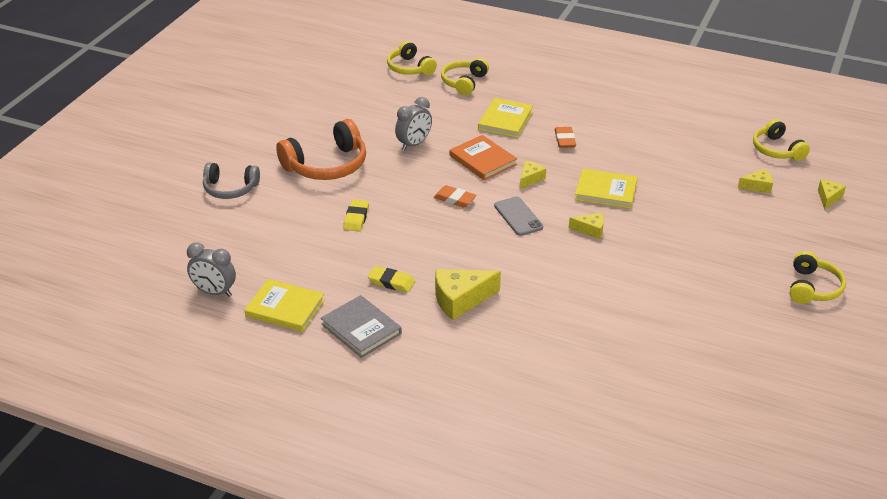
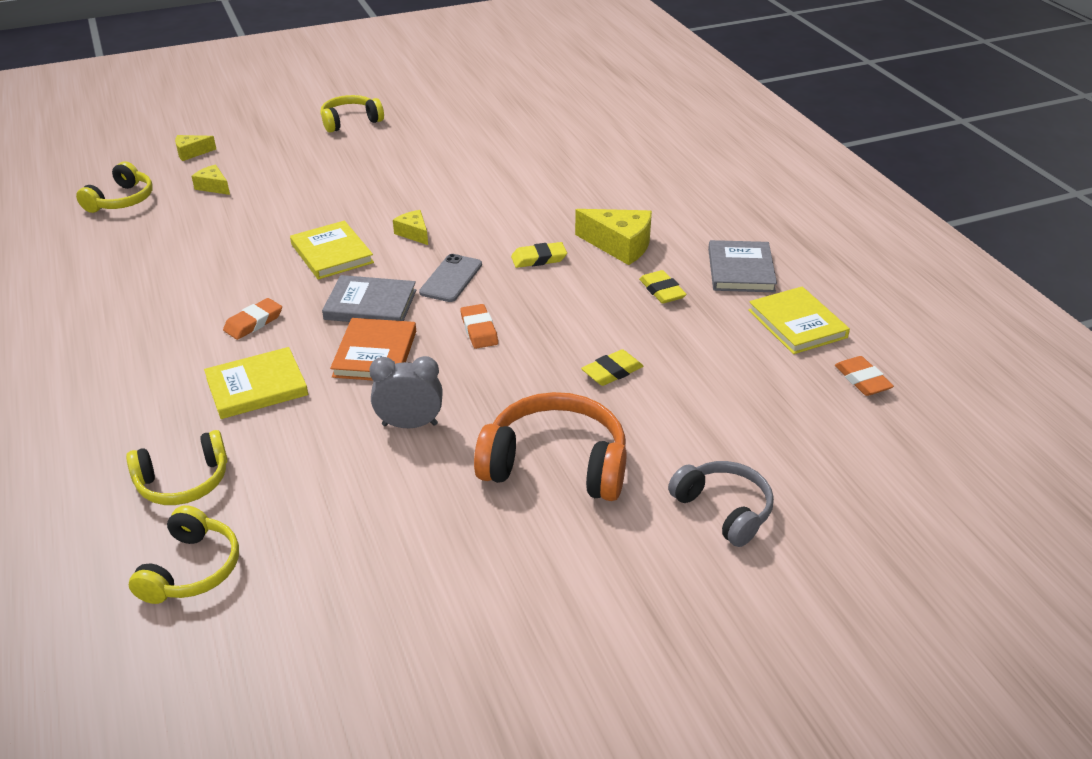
camera: 135 degrees left, 0 degrees up
grey clock [187,242,236,297] -> orange eraser [835,356,894,396]
yellow cheese [520,161,546,189] -> grey book [322,275,416,322]
none -> yellow eraser [511,242,567,268]

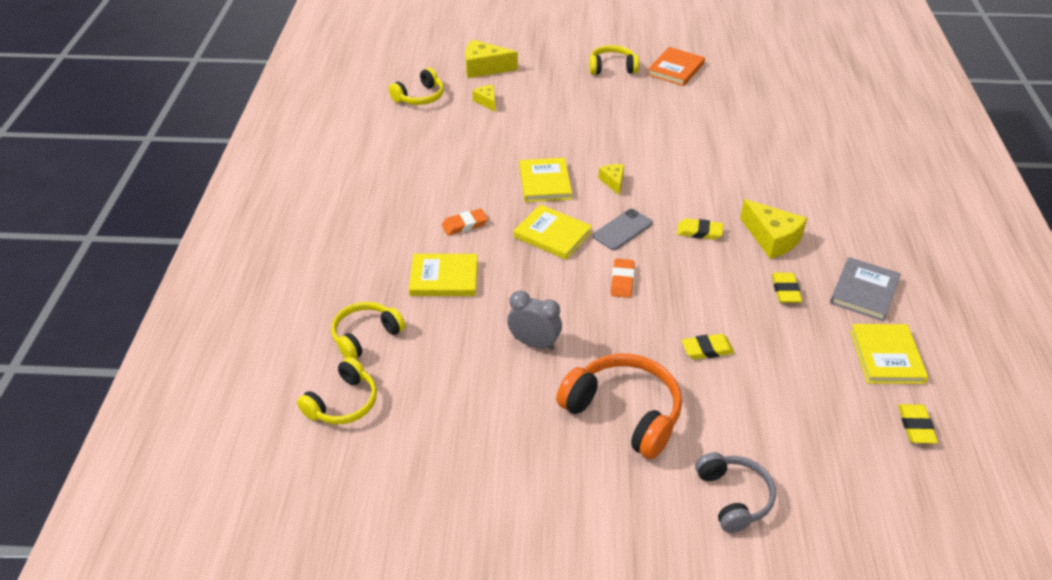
camera: 25 degrees right, 5 degrees up
yellow headphones [126,430,228,505] -> yellow headphones turned 135 degrees clockwise [331,302,405,359]
yellow cheese [175,135,216,161] -> yellow cheese [465,40,518,78], size x1.79
grey book [322,275,416,322] -> yellow book [514,204,592,260]
orange book [330,318,416,380] -> orange book moved to [647,47,705,86]
orange eraser [835,356,894,396] -> yellow eraser [898,404,938,444]

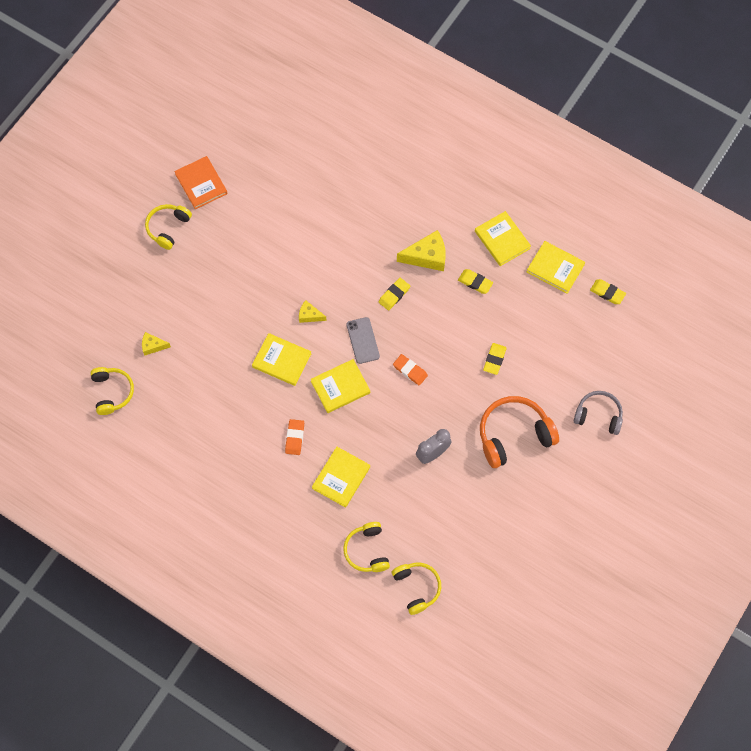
camera: 60 degrees left, 25 degrees up
yellow cheese [465,40,518,78] -> none
grey book [830,257,901,321] -> yellow book [475,211,531,266]

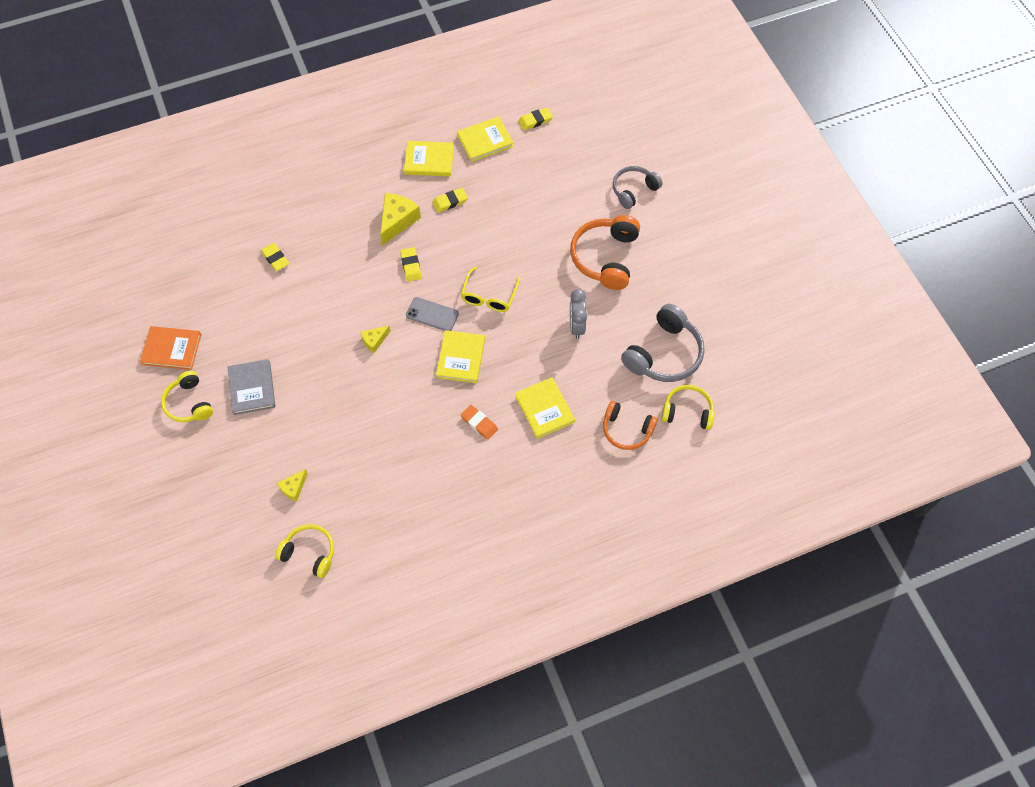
camera: 55 degrees left, 5 degrees down
yellow book [252,333,311,386] -> none
yellow headphones [343,522,390,572] -> orange headphones [603,401,658,450]
orange eraser [393,354,428,386] -> yellow glasses [461,267,520,312]
yellow eraser [483,343,507,375] -> yellow eraser moved to [261,243,289,271]
none -> grey book [228,359,275,415]
none -> grey headphones [621,304,704,382]

